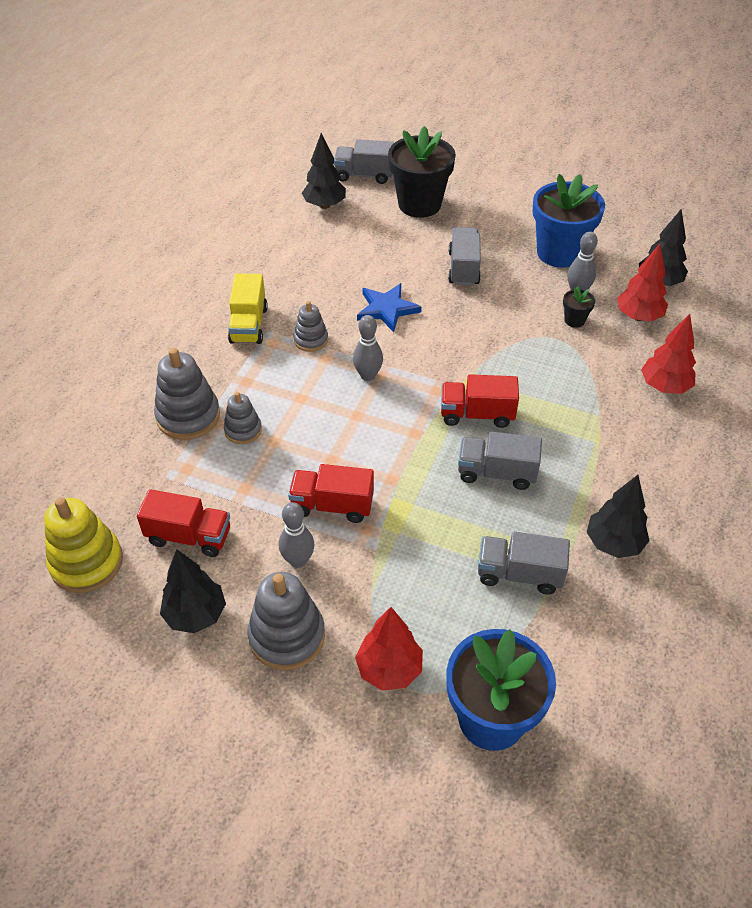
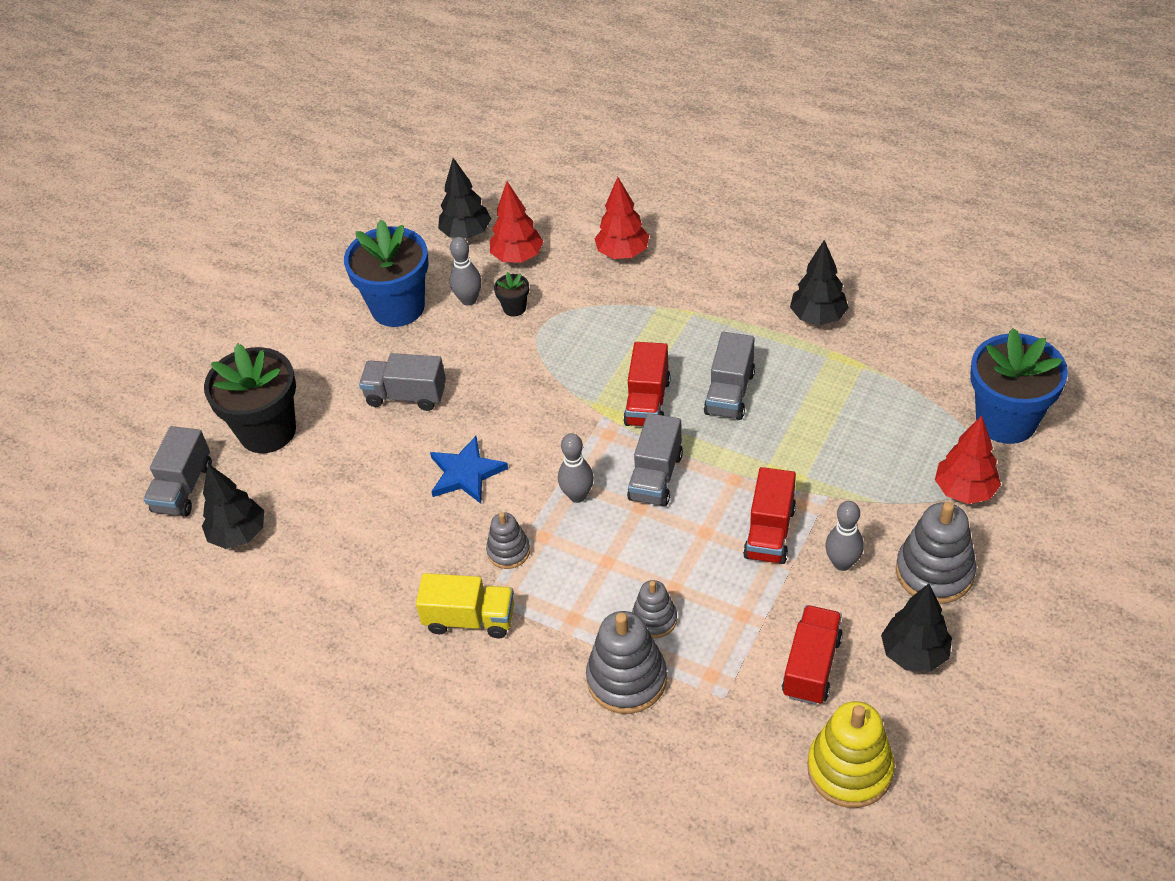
camera: 80 degrees left, 0 degrees up
grey truck [478,532,570,595] -> grey truck moved to [627,413,683,507]

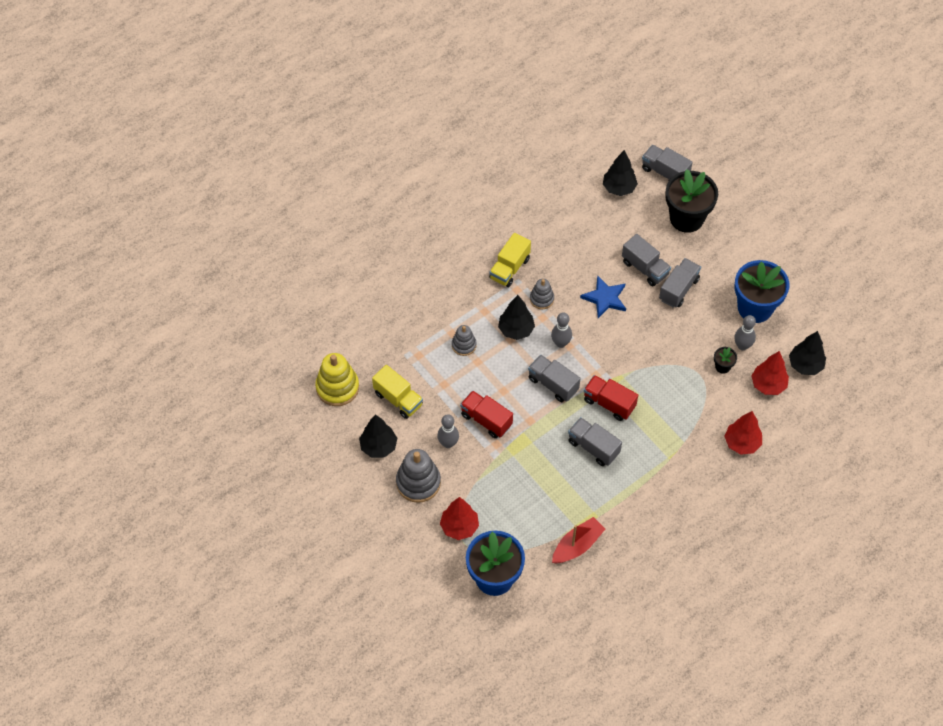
camera: 110 degrees right, 10 degrees up
grey stacking toy [586,611,667,714] -> none
red truck [782,605,843,705] -> yellow truck [372,365,423,419]
black tree [790,240,849,325] -> black tree moved to [498,295,535,340]
none -> red boat [552,517,605,564]
none -> grey truck [622,234,671,286]

